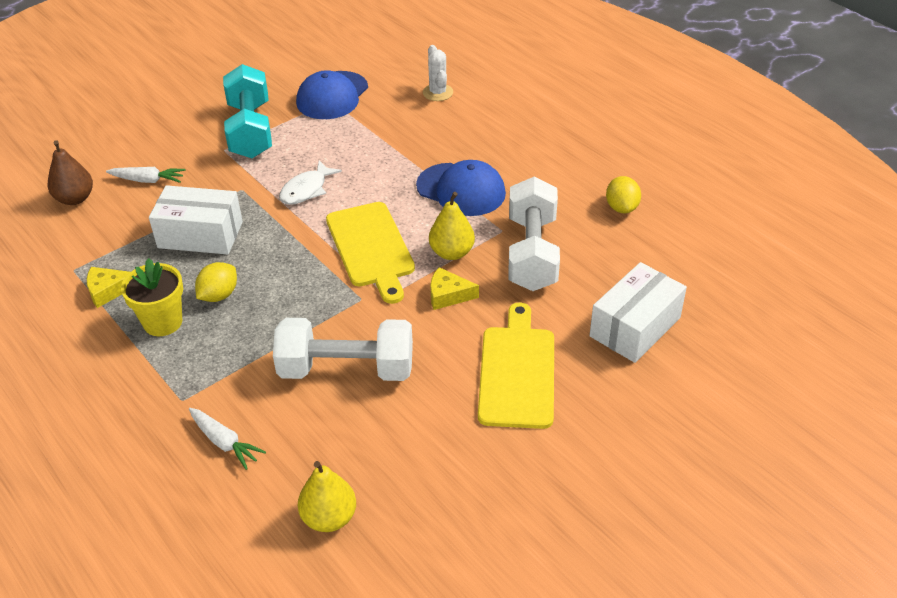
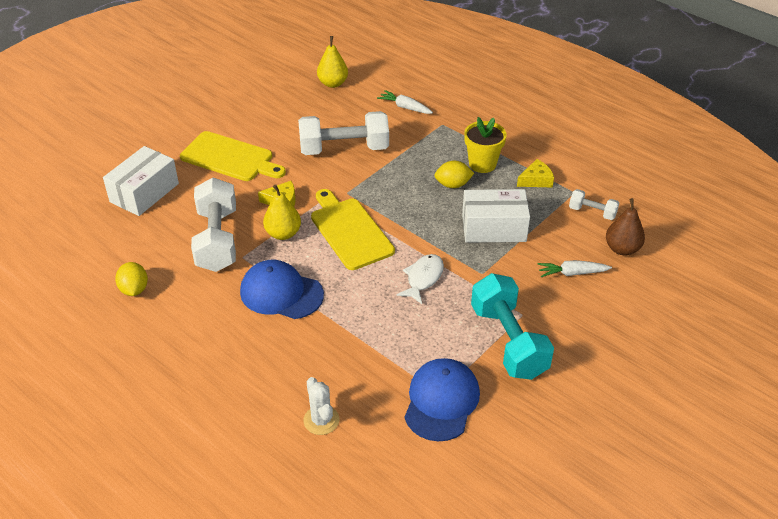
camera: 170 degrees right, 0 degrees up
yellow lemon [195,262,237,302] -> yellow lemon turned 60 degrees clockwise [434,161,474,188]
yellow cutting board [478,303,554,429] -> yellow cutting board turned 60 degrees counterclockwise [180,131,286,181]
none -> white dumbbell [569,189,619,220]

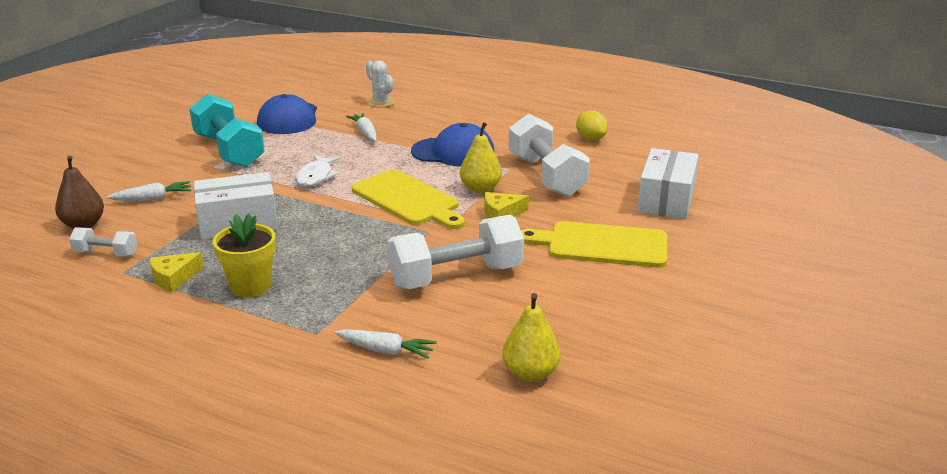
camera: 165 degrees right, 15 degrees down
yellow lemon [434,161,474,188] -> none
none -> white carrot [346,113,377,141]

